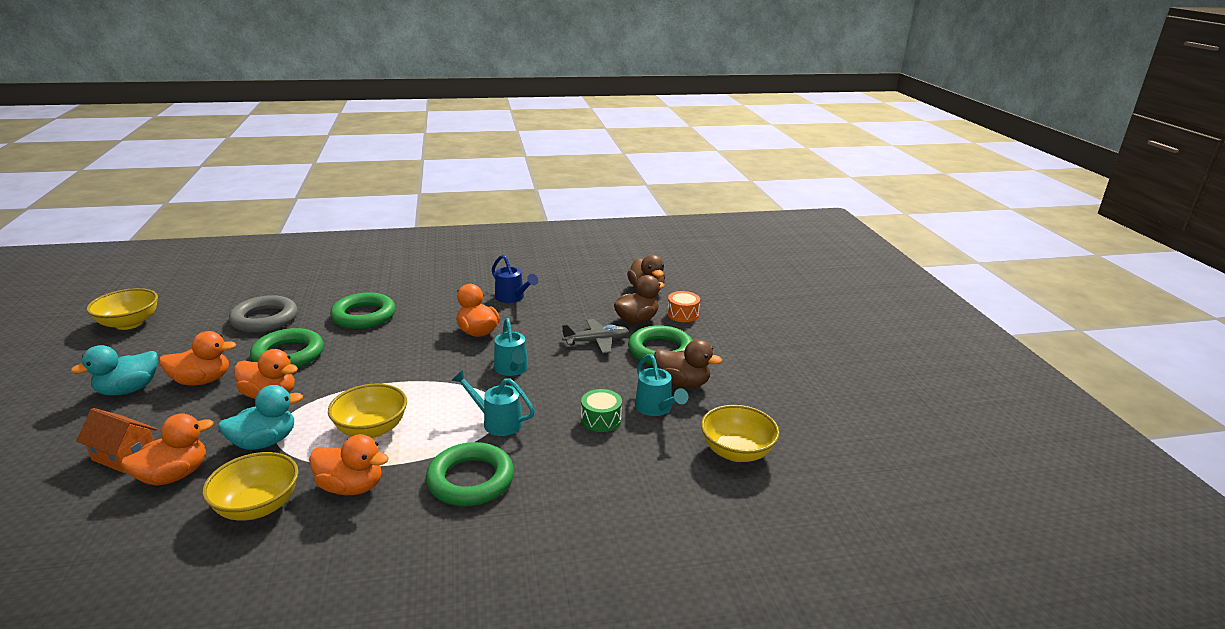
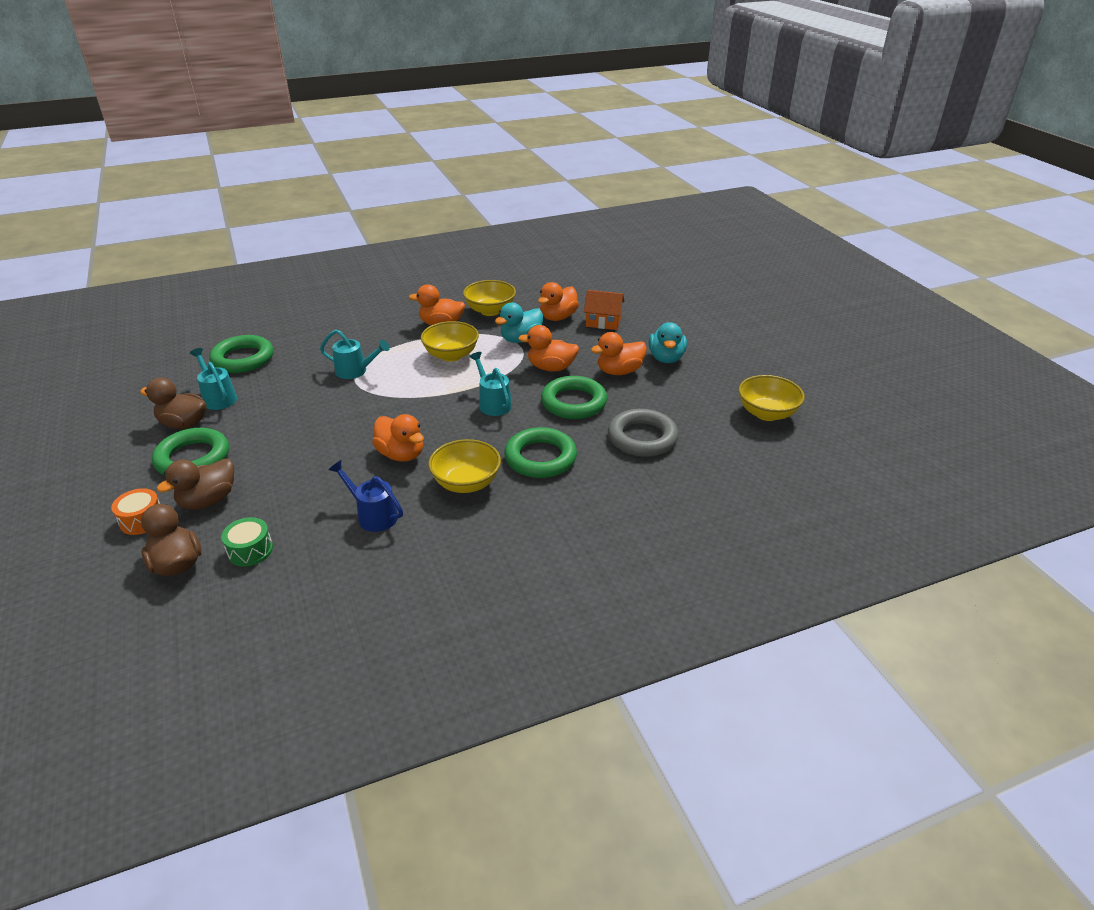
camera: 170 degrees right, 10 degrees up
turquoise duck [70,345,158,395] -> turquoise duck turned 150 degrees clockwise [649,322,687,363]
green ring [426,442,514,506] -> green ring moved to [209,335,273,373]
turquoise watering can [494,318,528,376] -> turquoise watering can moved to [469,352,512,416]
grey plane [562,319,629,354] -> none
green drum [581,389,622,432] -> green drum moved to [221,517,273,567]
yellow bowl [701,405,780,462] -> yellow bowl moved to [428,439,501,493]

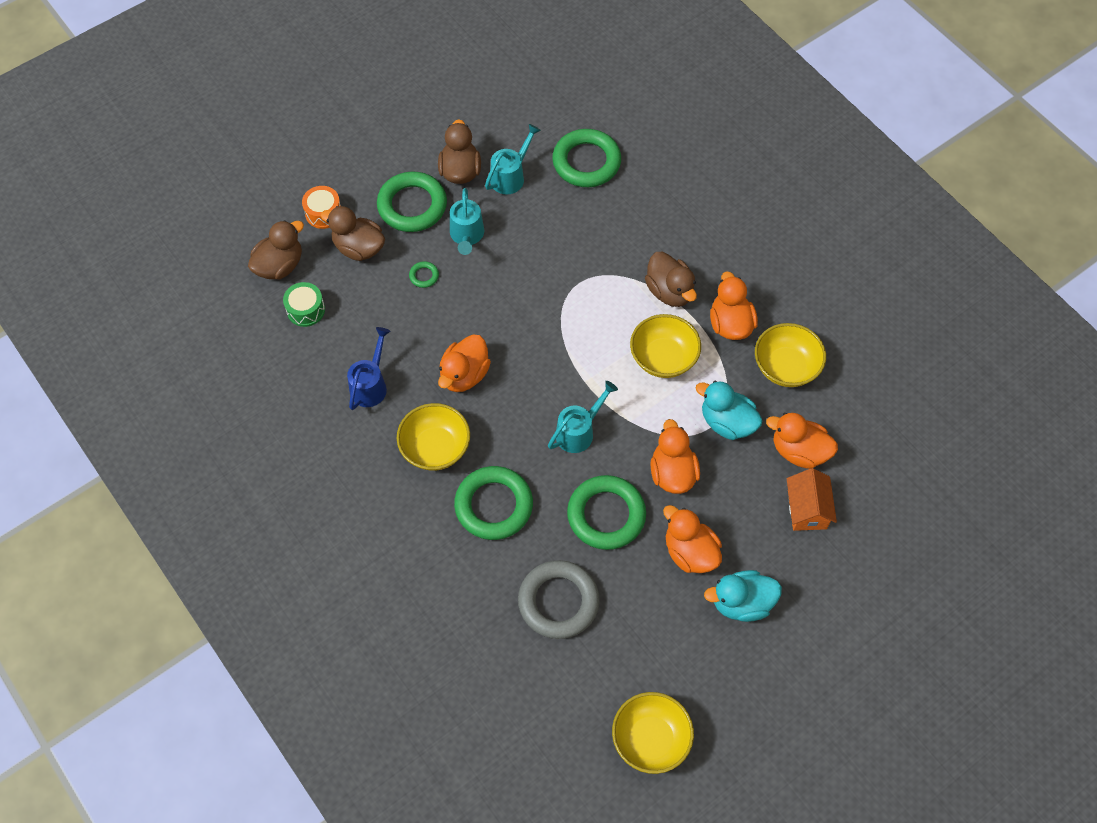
camera: 75 degrees right, 25 degrees up
turquoise watering can [320,330,390,379] -> turquoise watering can moved to [450,188,484,255]
none -> green ring [409,261,439,288]
none -> brown duck [645,252,697,307]

